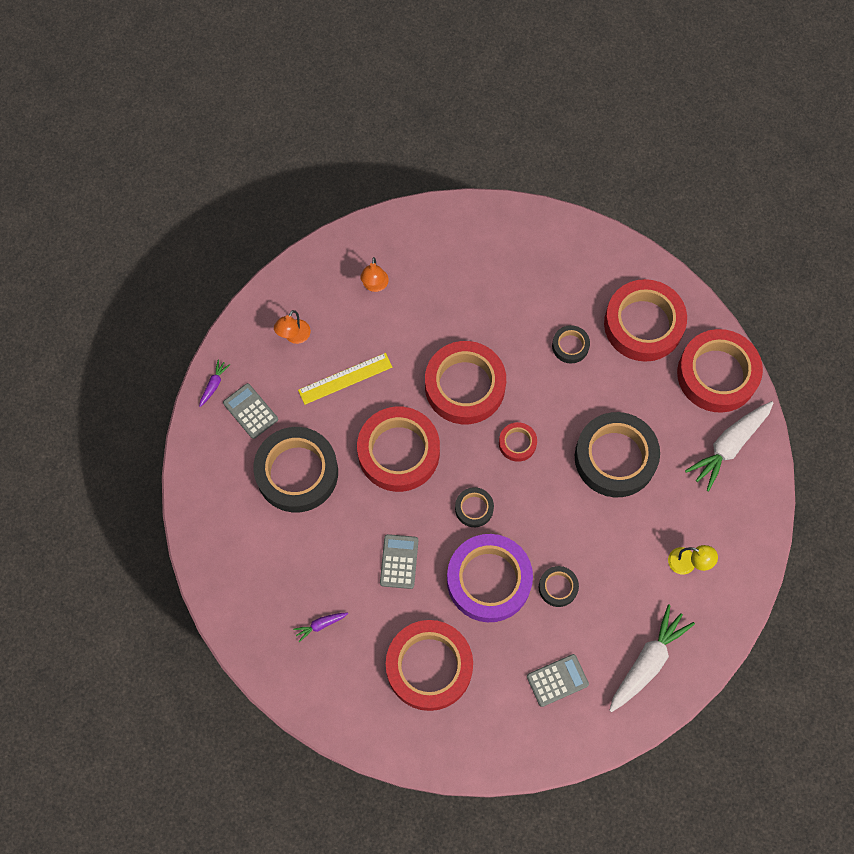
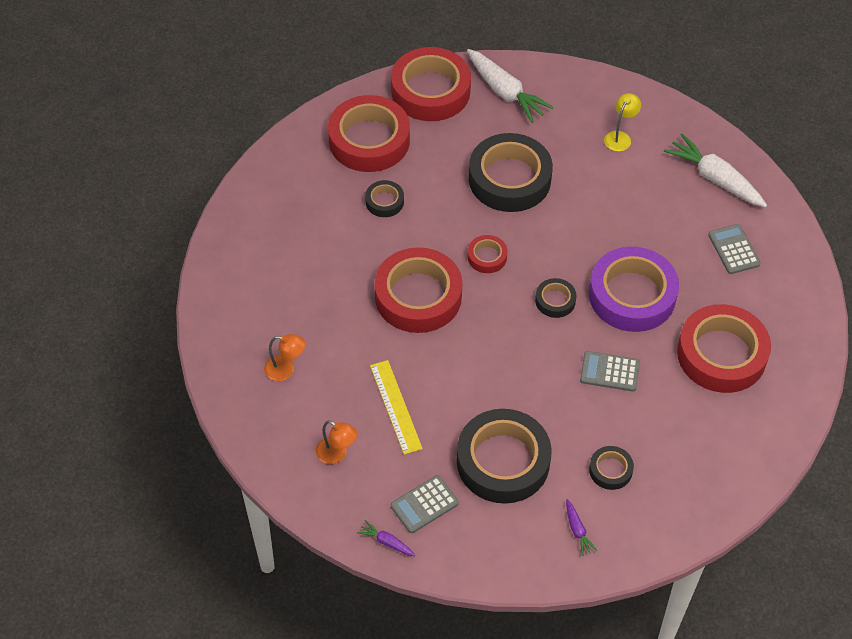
camera: 85 degrees left, 15 degrees down
purple carrot [293,613,348,642] -> purple carrot moved to [566,499,597,556]
red tape [357,407,440,492] -> none
black tape [539,566,579,607] -> black tape moved to [589,446,634,490]

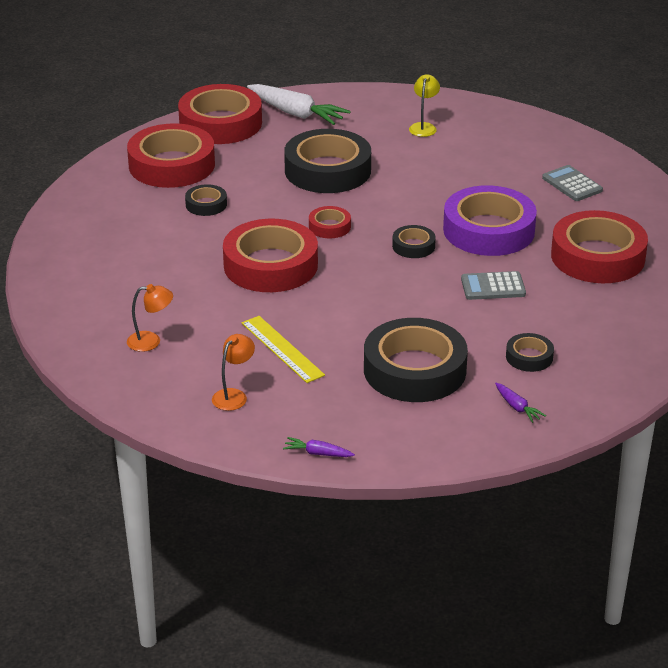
camera: 15 degrees left, 20 degrees down
orange lamp [316,420,357,464] -> orange lamp turned 75 degrees counterclockwise [212,334,255,411]
grey calculator [391,475,459,533] -> none
white carrot [664,134,767,207] -> none

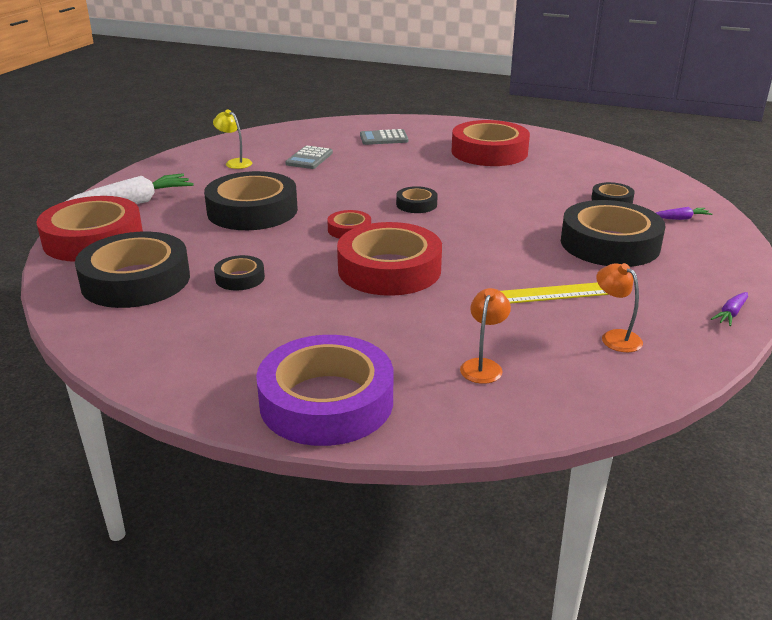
camera: 65 degrees left, 5 degrees down
red tape [127,123,215,188] -> black tape [75,232,190,308]
purple tape [443,185,537,256] -> purple tape moved to [256,335,393,446]
grey calculator [461,271,526,300] -> grey calculator moved to [285,146,333,169]

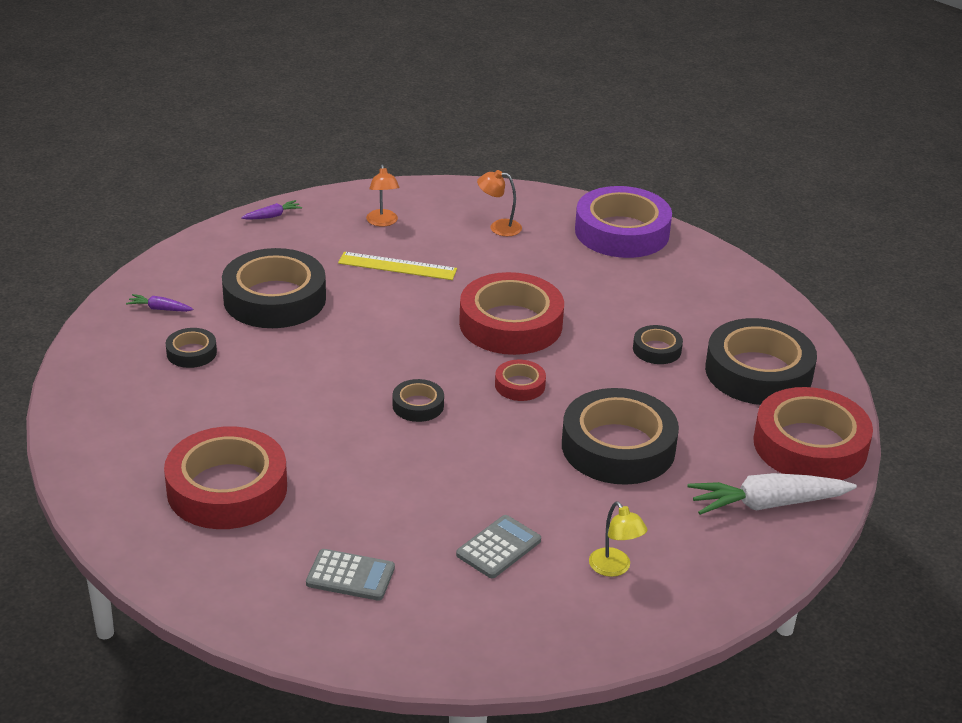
camera: 160 degrees left, 5 degrees up
orange lamp [460,288,511,384] -> orange lamp turned 60 degrees clockwise [477,170,522,236]

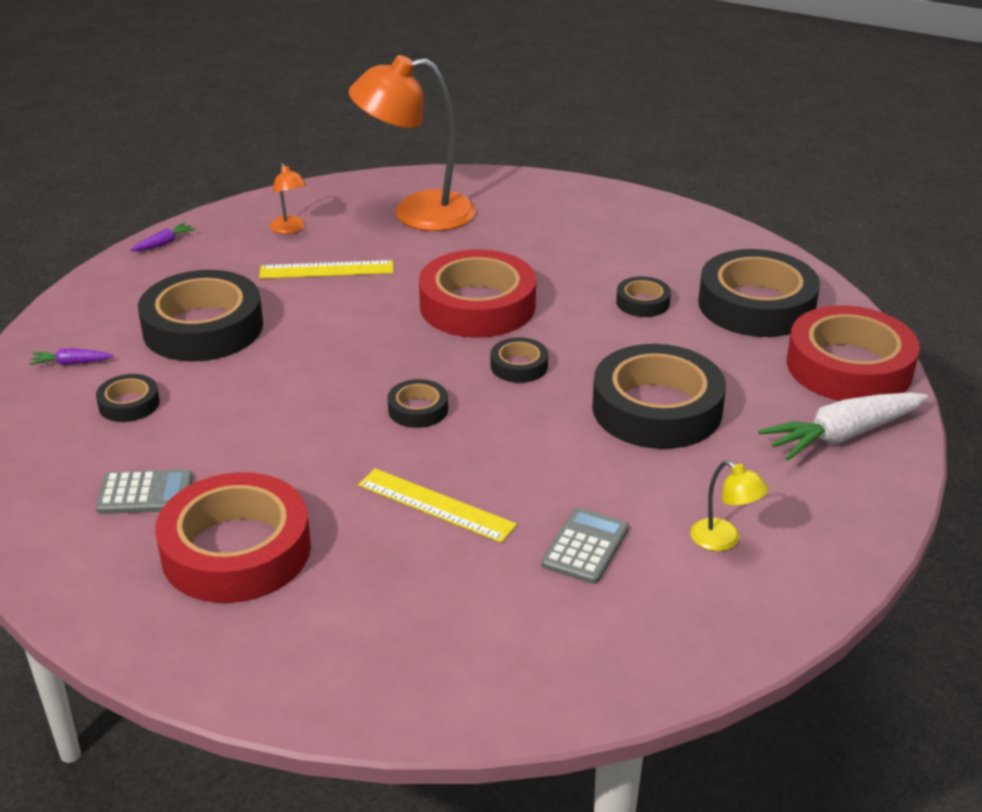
camera: 15 degrees left, 0 degrees up
grey calculator [306,549,395,601] -> grey calculator moved to [96,469,193,514]
orange lamp [477,170,522,236] -> orange lamp [349,55,476,231], size x2.33
red tape [495,360,546,401] -> black tape [491,337,548,383]
purple tape [575,186,672,258] -> none
none -> yellow ruler [358,468,517,543]

